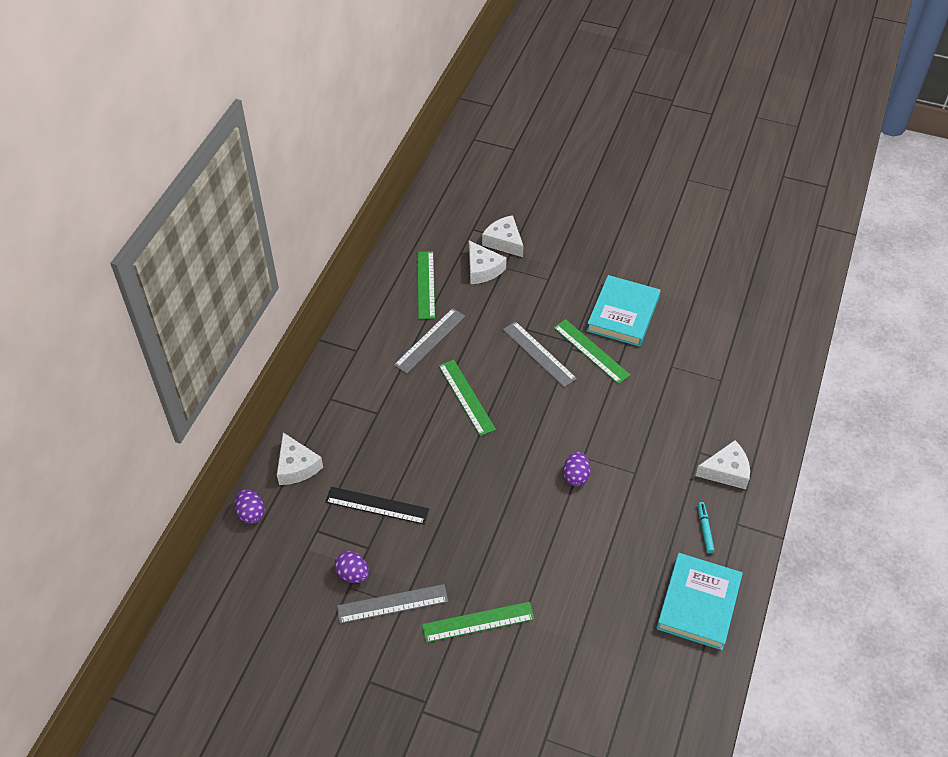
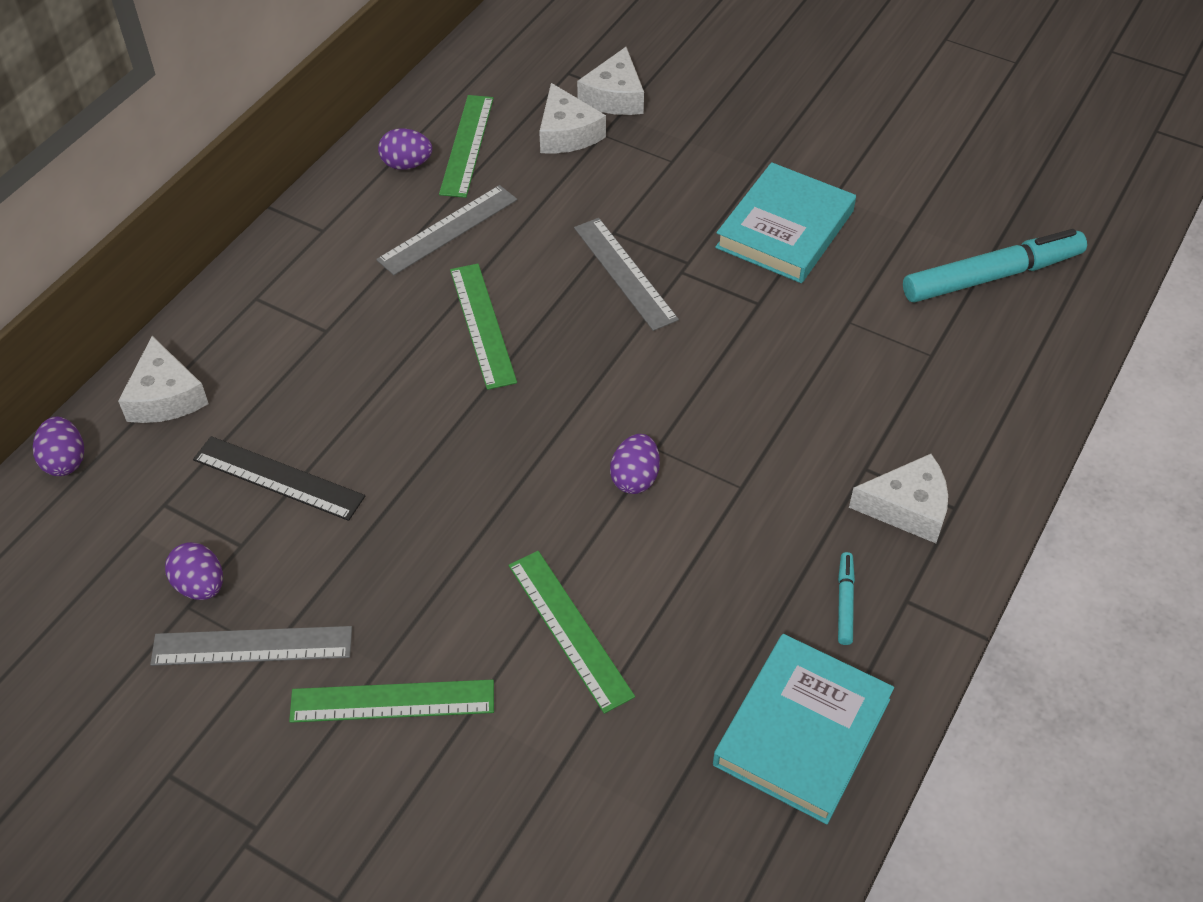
camera: 10 degrees right, 0 degrees up
white cheese [482,215,524,257] -> white cheese turned 135 degrees counterclockwise [577,47,644,115]
green ruler [554,319,630,384] -> green ruler moved to [509,551,635,714]
none -> purple egg [378,128,432,170]
none -> turquoise marker [903,229,1087,303]

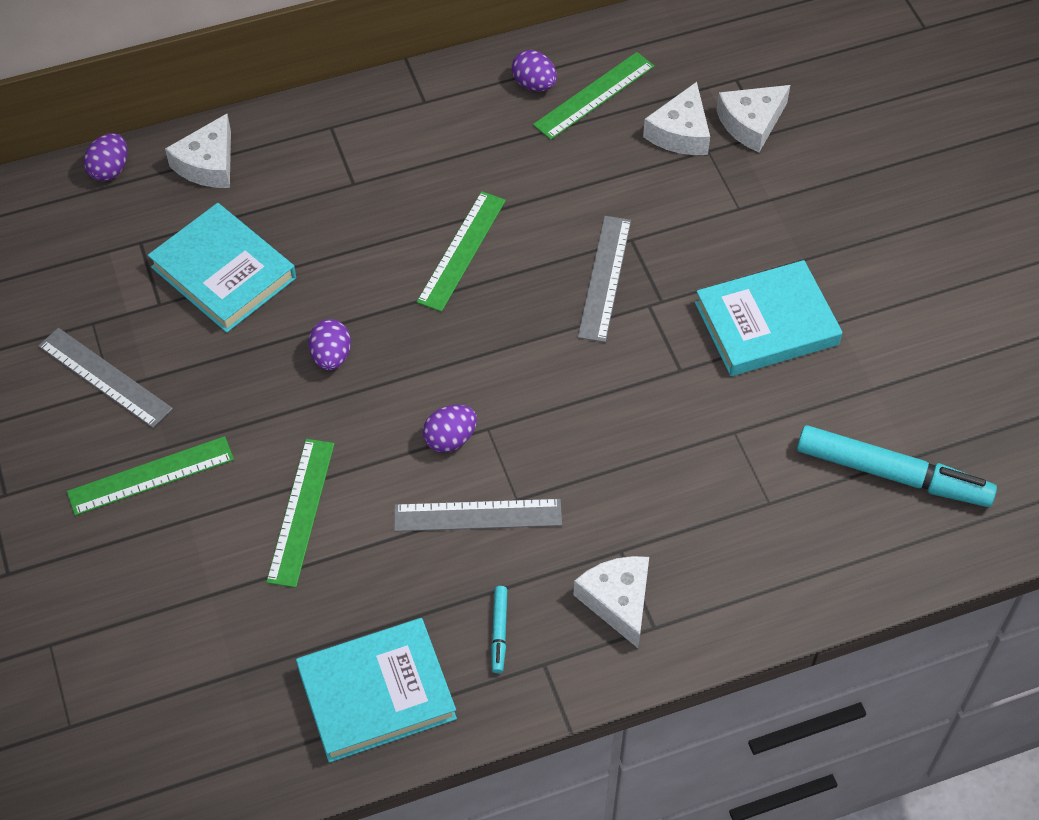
camera: 40 degrees right, 5 degrees up
purple egg [165,542,223,600] -> purple egg moved to [308,319,351,370]
black ruler [193,436,365,521] -> turquoise book [148,203,296,333]
green ruler [289,679,494,723] -> green ruler turned 60 degrees counterclockwise [67,436,234,516]
grey ruler [376,185,517,275] -> grey ruler moved to [394,499,562,532]
turquoise marker [838,552,855,645] -> turquoise marker turned 135 degrees clockwise [491,586,507,673]
white cheese [849,454,948,543] -> white cheese turned 150 degrees counterclockwise [574,556,649,648]

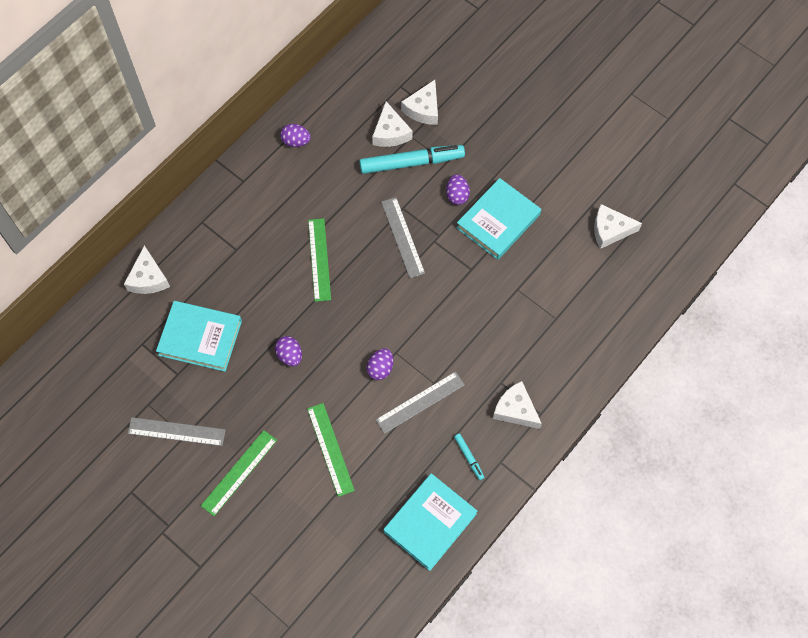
camera: 30 degrees left, 10 degrees up
purple egg [84,133,127,181] -> purple egg moved to [446,174,470,205]
green ruler [533,52,655,140] -> none
turquoise marker [797,425,997,507] -> turquoise marker moved to [359,145,465,174]
none -> white cheese [594,204,642,249]

